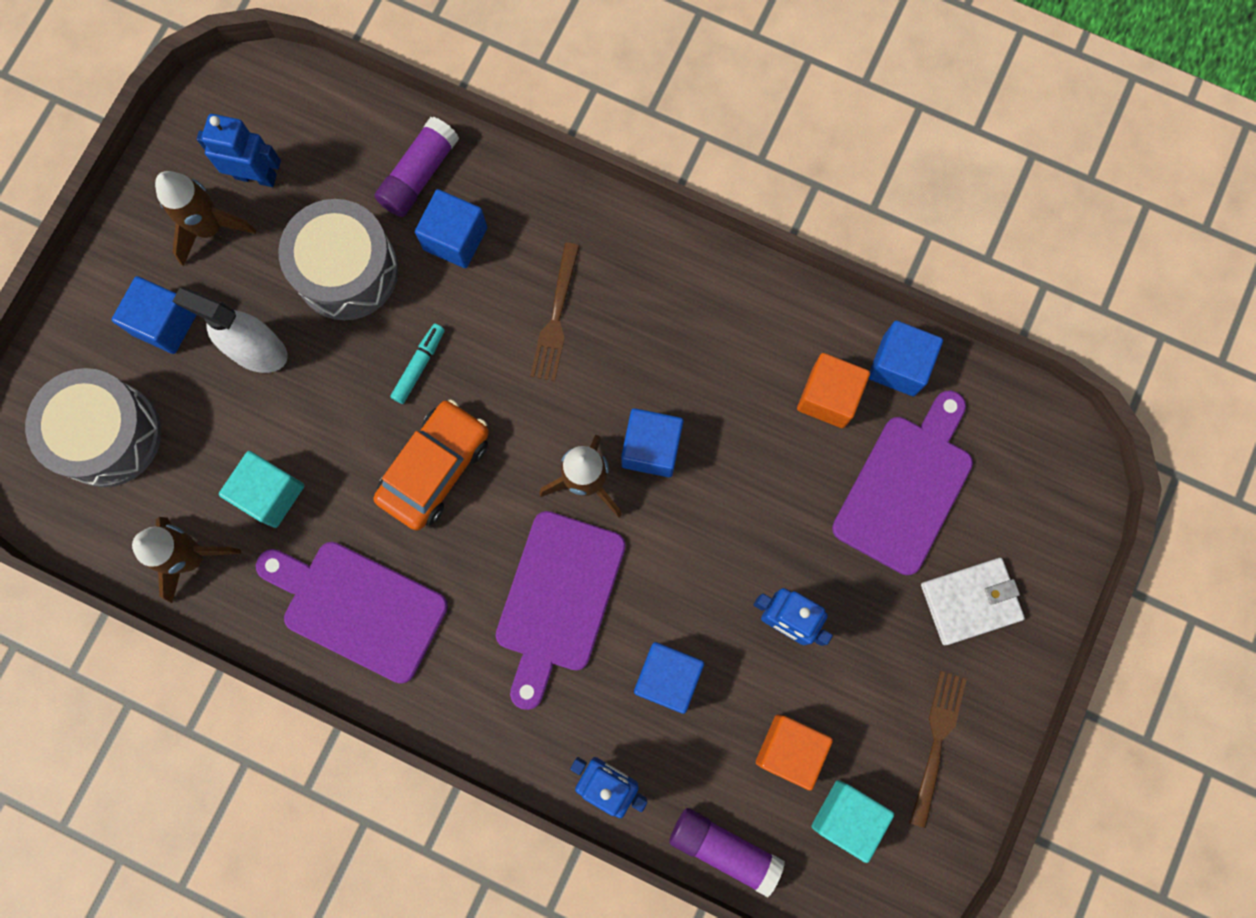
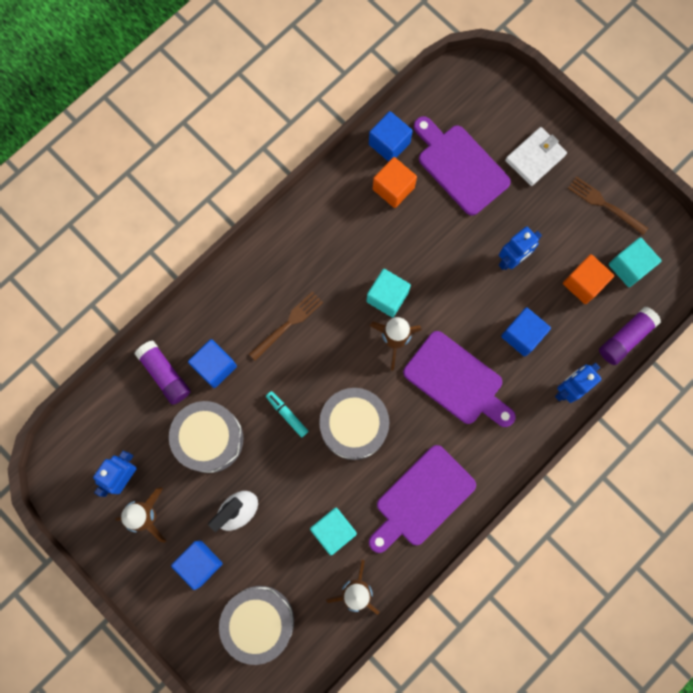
camera: 70 degrees left, 0 degrees up
orange car [373,399,489,531] -> grey drum [319,388,389,460]
brown fork [530,243,580,381] -> brown fork turned 75 degrees counterclockwise [249,291,323,361]
blue cube [621,408,684,477] -> turquoise cube [366,269,411,317]
white wallet [921,558,1025,645] -> white wallet turned 45 degrees clockwise [505,127,567,186]

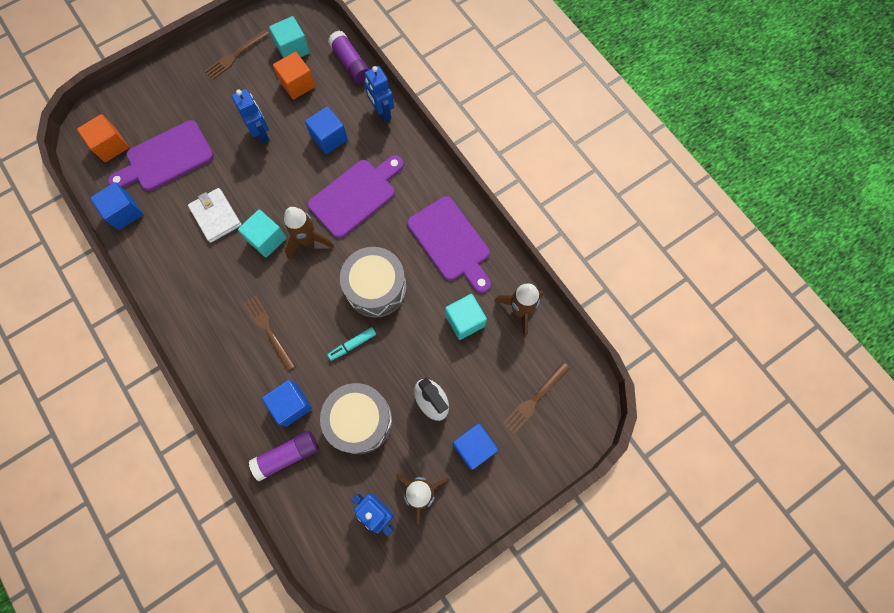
camera: 80 degrees left, 5 degrees down
grey drum [219,586,294,665] -> brown fork [502,362,570,434]
orange cube [373,157,417,208] -> orange cube moved to [77,114,129,162]
white wallet [505,127,567,186] -> white wallet moved to [188,188,241,243]

